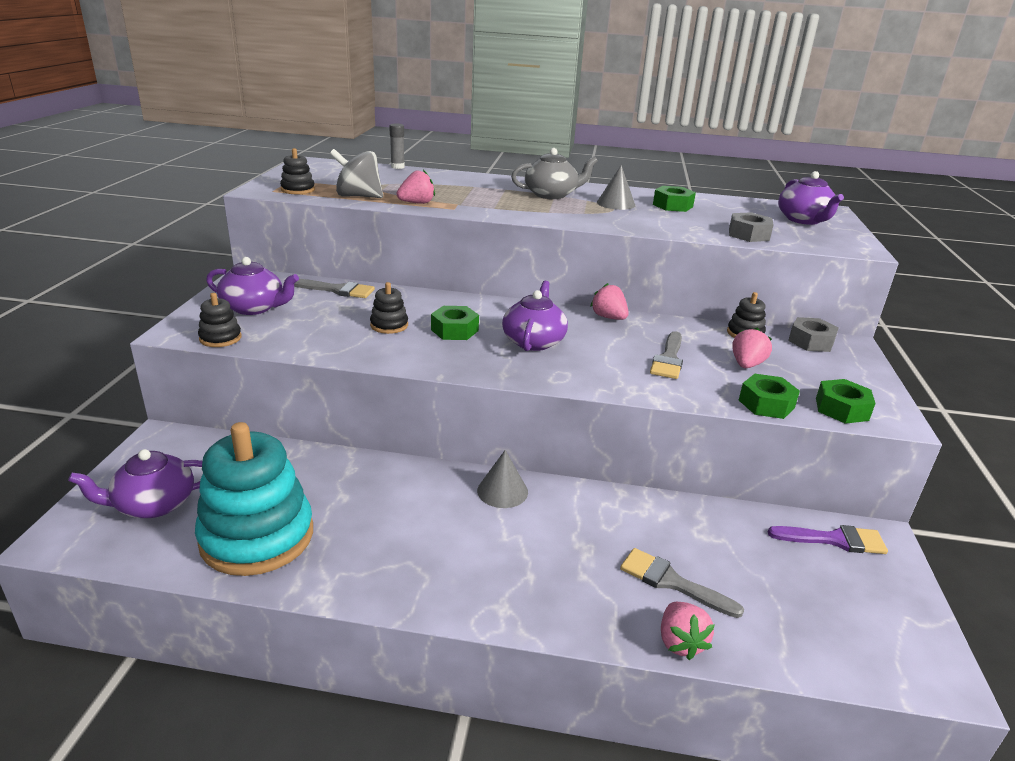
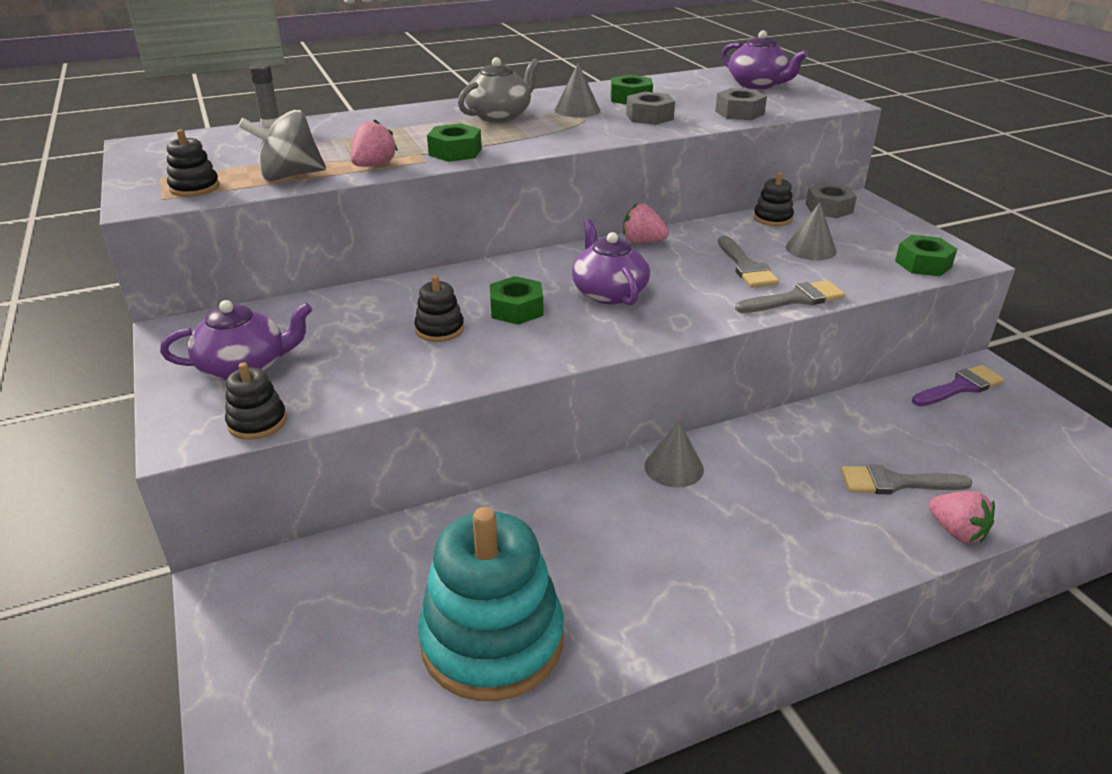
camera: 30 degrees left, 5 degrees up
purple teapot [68,449,202,518] -> none
grey brush [294,279,375,298] -> grey brush moved to [735,280,845,313]
pink strawberry [733,328,772,368] -> grey cone [786,203,837,260]
green nut [739,374,800,419] -> green nut moved to [427,123,482,162]
none -> grey nut [626,92,675,125]

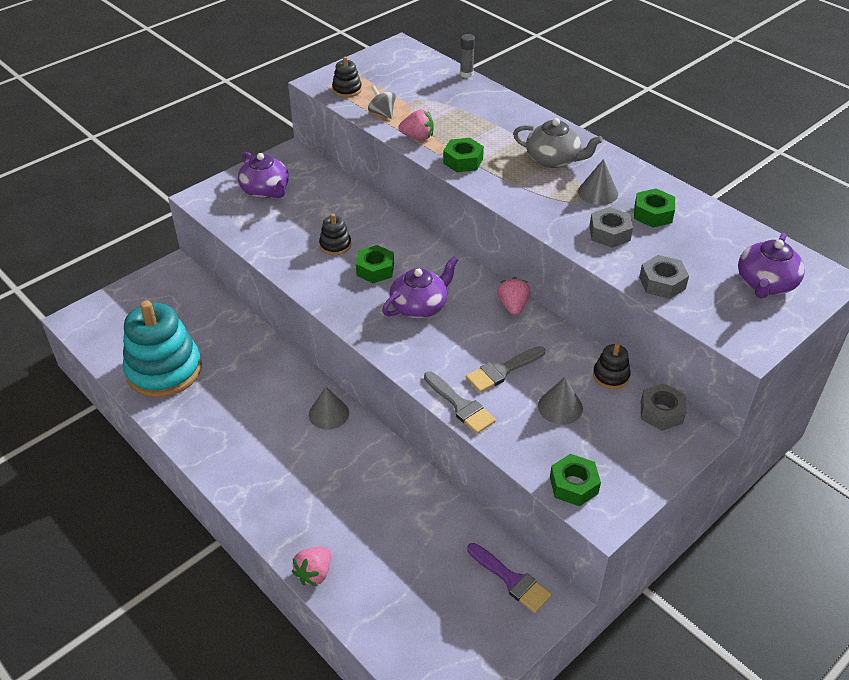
camera: 70 degrees right, 10 degrees up
black stacking toy [225,362,287,440] -> none
grey spinning top [238,110,326,181] -> grey spinning top [368,85,396,119], size x0.62
grey brush [841,465,972,494] -> none

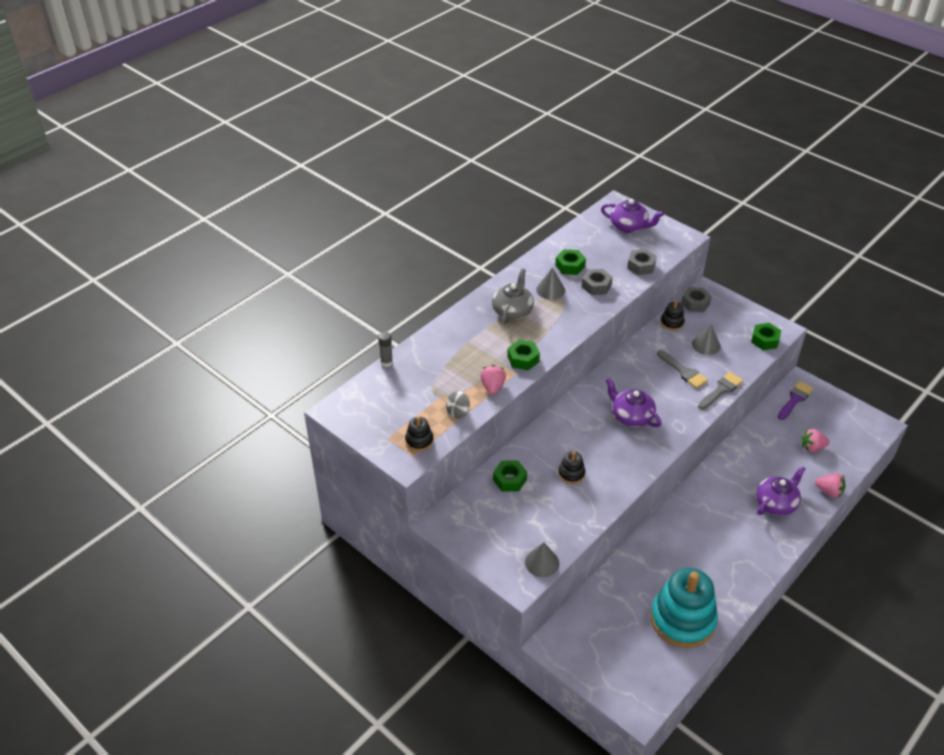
camera: 95 degrees left, 0 degrees up
purple teapot [238,152,289,198] -> purple teapot moved to [756,466,806,516]
grey cone [309,387,349,430] -> grey cone moved to [525,542,559,577]
green nut [356,245,394,283] -> green nut moved to [493,461,527,492]
pink strawberry [497,277,530,315] -> pink strawberry moved to [802,429,830,452]

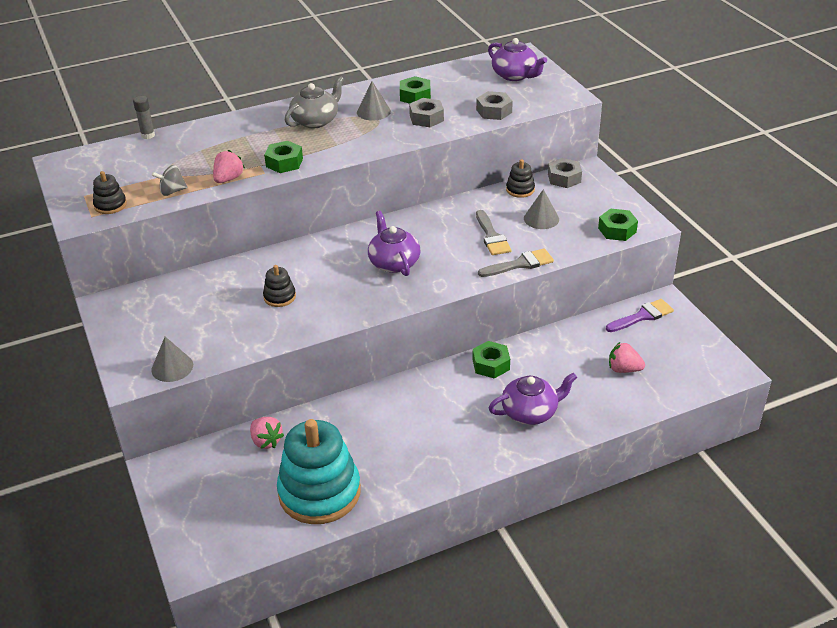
camera: 25 degrees right, 5 degrees down
green nut [493,461,527,492] -> green nut moved to [473,341,510,379]
pink strawberry [815,473,846,498] -> pink strawberry moved to [250,417,284,449]

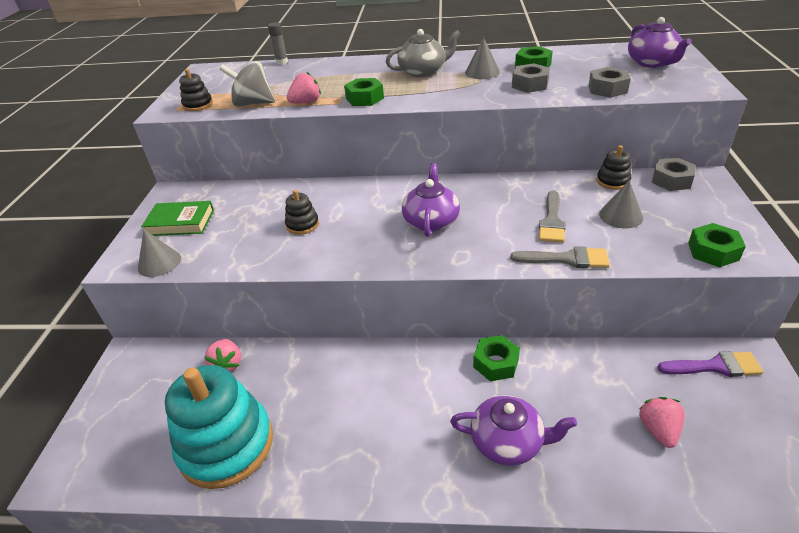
camera: 30 degrees right, 0 degrees up
grey spinning top [152,165,188,196] -> grey spinning top [219,61,275,107], size x1.60
pink strawberry [609,342,645,373] -> pink strawberry turned 45 degrees clockwise [638,397,685,448]
none -> green book [141,201,214,236]

